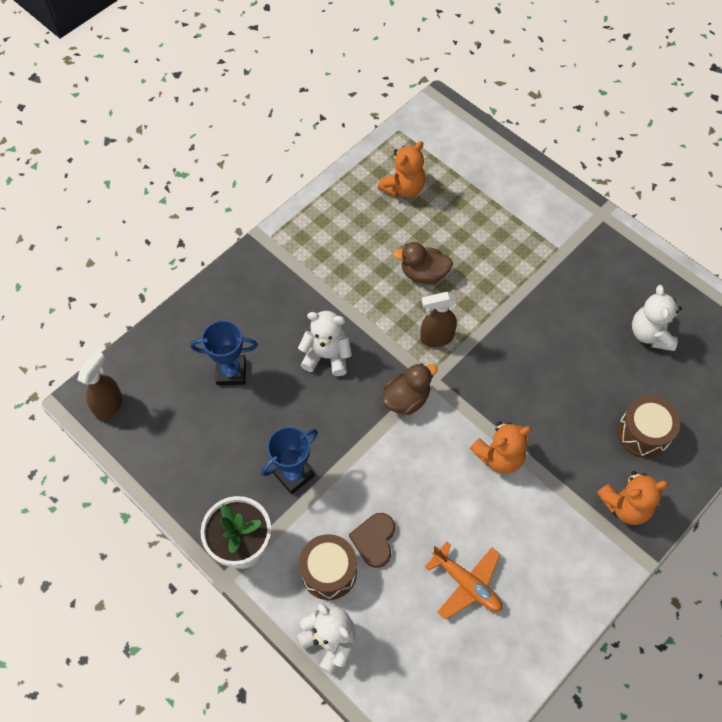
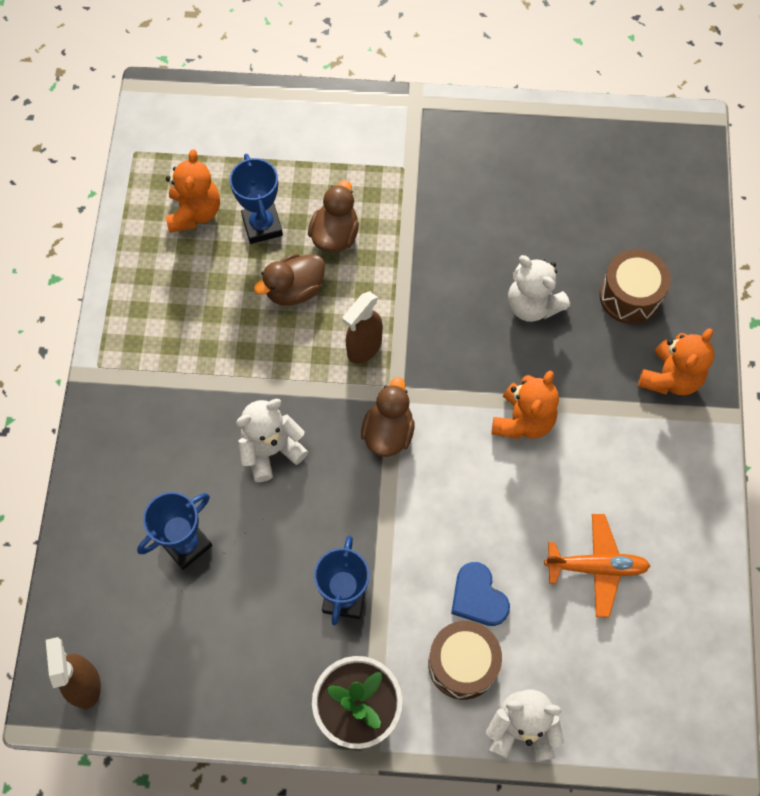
camera: 40 degrees left, 5 degrees up
brown heart [349,513,395,568] -> blue heart [451,562,510,626]
white teddy bear [632,285,682,351] -> white teddy bear moved to [508,255,570,322]
none -> blue trophy [230,154,283,244]
none -> brown duck [308,180,359,252]

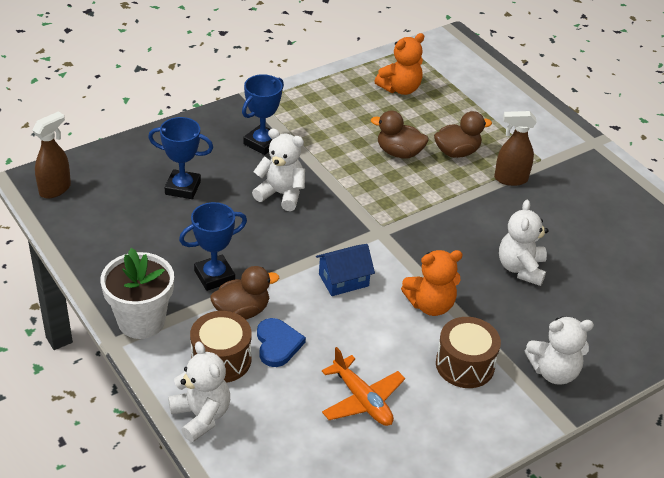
camera: 50 degrees right, 25 degrees down
blue trophy [230,154,283,244] -> blue trophy moved to [242,74,284,155]
brown spray bottle [343,291,383,364] -> brown spray bottle moved to [494,111,537,186]
brown duck [361,377,415,457] -> brown duck moved to [210,266,279,320]
blue heart [451,562,510,626] -> blue heart turned 150 degrees clockwise [257,318,306,367]
brown drum [599,249,671,324] -> brown drum moved to [436,317,501,388]
orange teddy bear [638,328,714,395] -> white teddy bear [525,317,594,385]
none -> blue house [316,244,375,296]

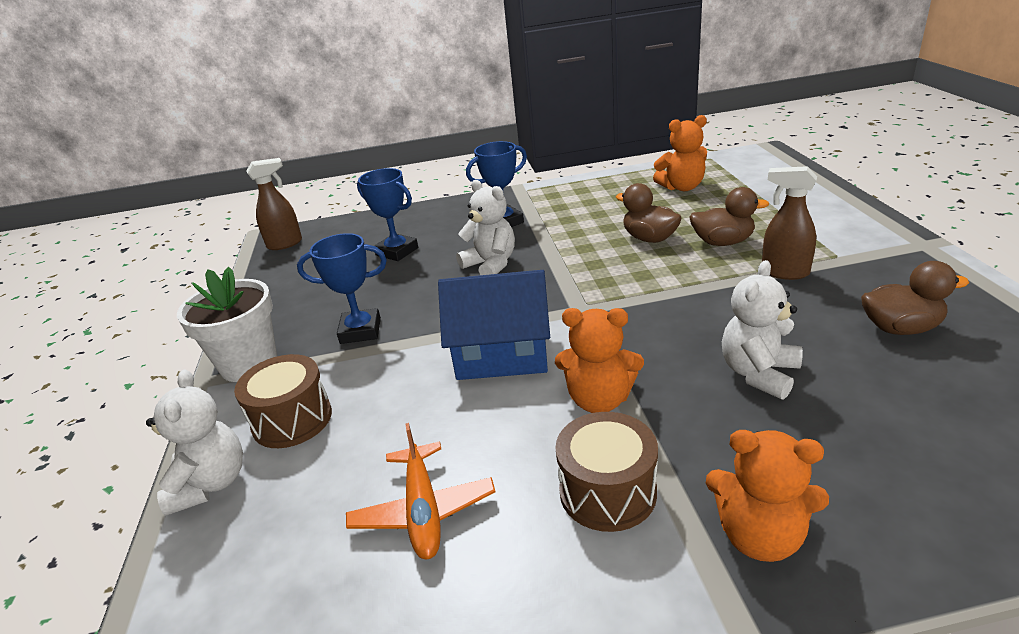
camera: 30 degrees right, 10 degrees down
brown duck [210,266,279,320] -> brown duck moved to [861,261,969,335]
blue heart [257,318,306,367] -> none
blue house [316,244,375,296] -> blue house [438,270,550,380], size x1.64
white teddy bear [525,317,594,385] -> orange teddy bear [706,430,829,562]

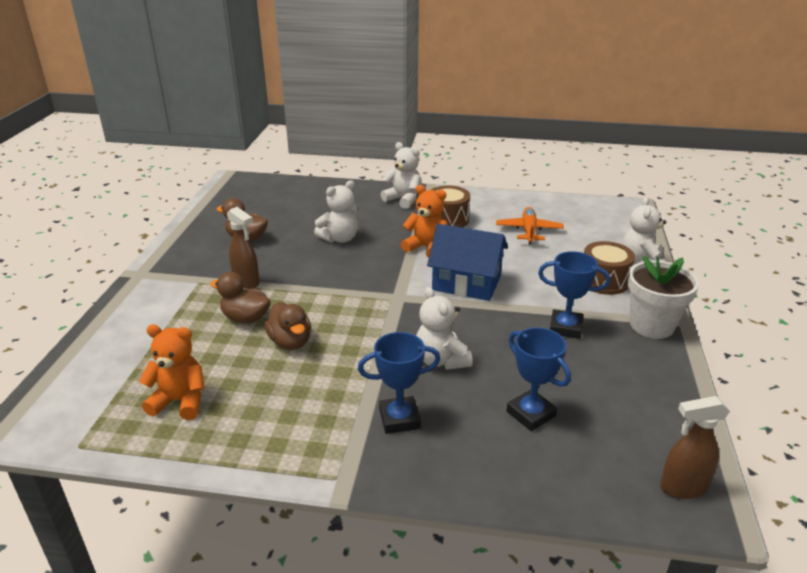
camera: 165 degrees left, 0 degrees up
orange teddy bear [706,430,829,562] -> white teddy bear [381,142,421,209]

